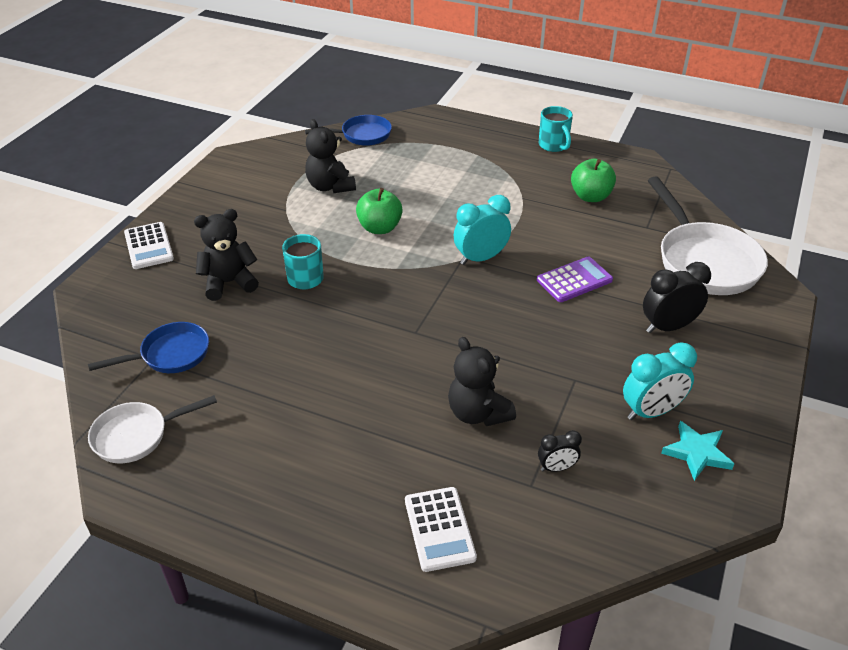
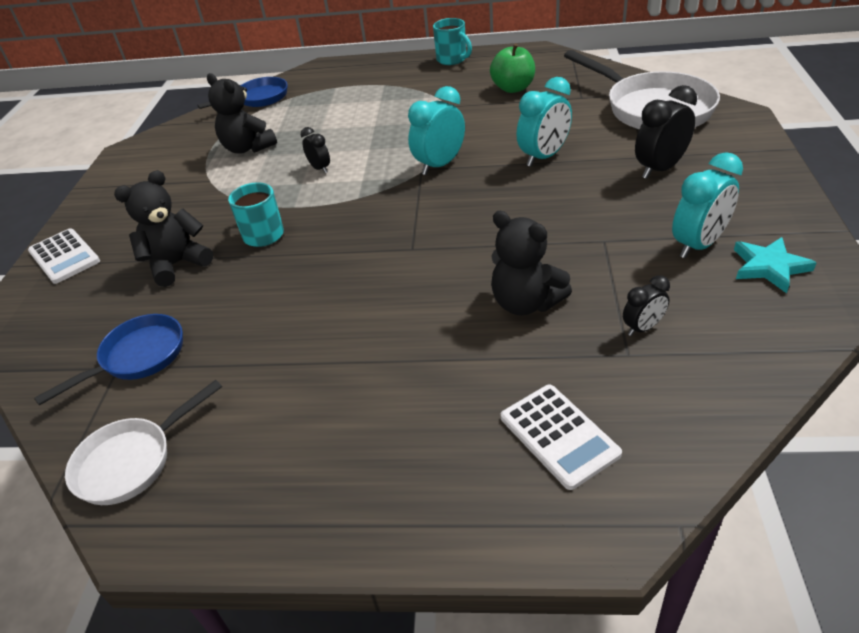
camera: 15 degrees left, 0 degrees up
green apple [356,188,403,234] -> black clock [301,127,330,173]
purple calculator [537,257,613,302] -> turquoise clock [516,77,572,167]

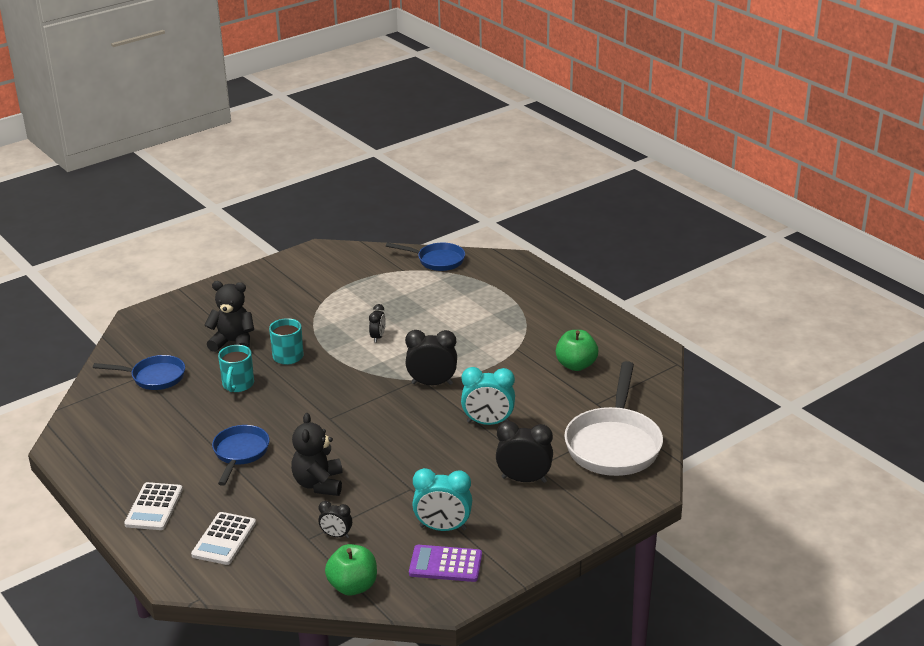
camera: 45 degrees right, 10 degrees down
white calculator [28,228,100,284] -> white calculator moved to [124,482,183,530]
white pan [65,380,222,505] -> none
black teddy bear [207,73,277,154] -> none
turquoise clock [408,86,465,175] -> black clock [405,330,457,385]
turquoise mug [433,18,472,65] -> turquoise mug moved to [218,345,254,392]
turquoise star [734,237,817,293] -> purple calculator [409,545,482,582]
none -> blue pan [212,425,270,486]
none -> green apple [325,544,377,596]

